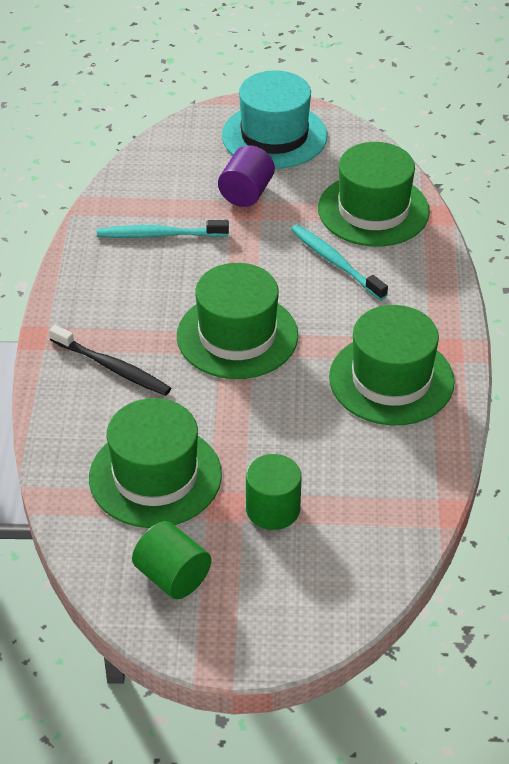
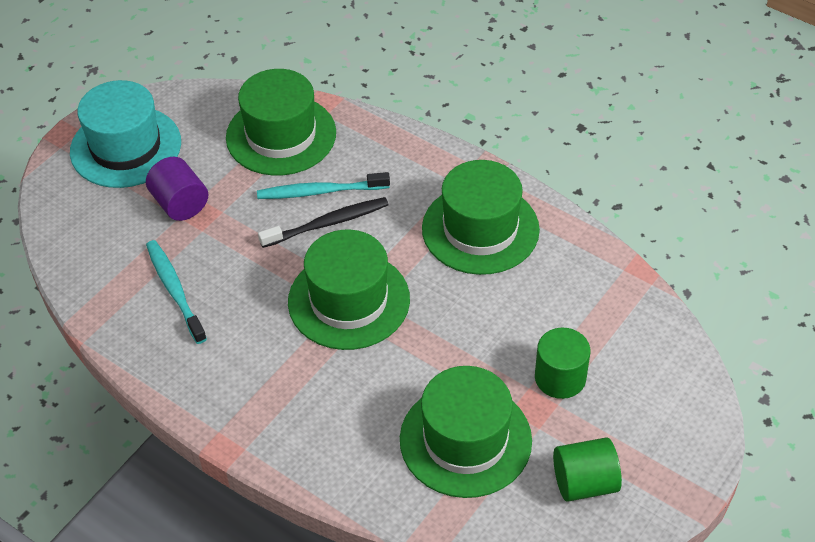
camera: 55 degrees left, 5 degrees up
black toothbrush [49,325,171,396] -> black toothbrush moved to [258,197,389,248]
turquoise toothbrush [97,220,229,238] -> turquoise toothbrush turned 120 degrees clockwise [146,240,207,344]

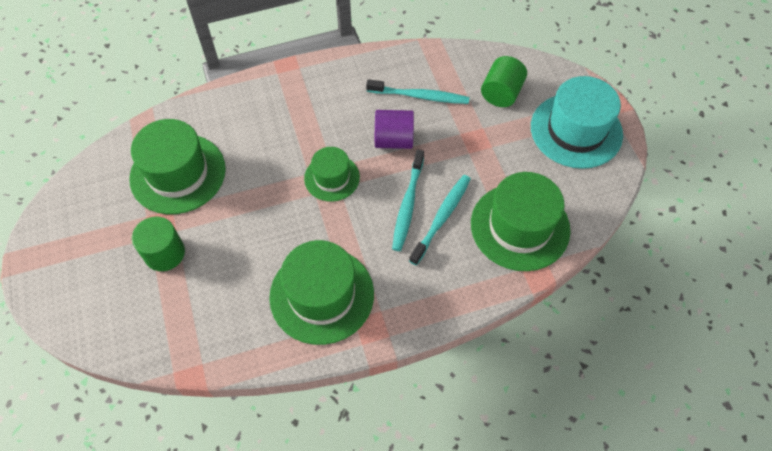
camera: 125 degrees right, 10 degrees up
purple cylinder [146,157,208,221] -> purple cylinder moved to [375,110,414,149]
black toothbrush [258,197,389,248] -> turquoise toothbrush [392,150,424,251]
green hat [288,230,410,350] -> green hat [304,147,360,202], size x0.58
green cylinder [553,437,622,502] -> green cylinder moved to [481,56,527,107]

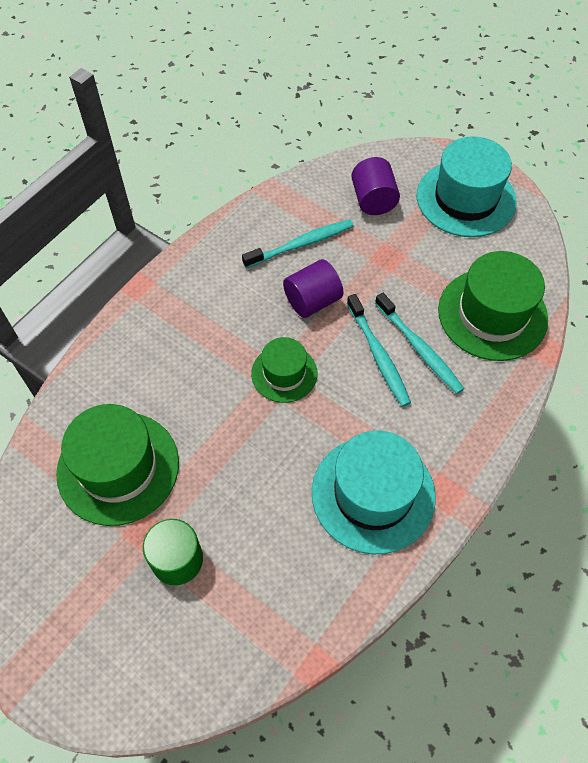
camera: 35 degrees left, 0 degrees up
green hat [269,240,374,345] -> turquoise hat [312,430,436,554]
turquoise toothbrush [409,175,471,265] -> turquoise toothbrush turned 150 degrees clockwise [375,293,464,394]
green cylinder [481,56,527,107] -> purple cylinder [351,157,400,215]

